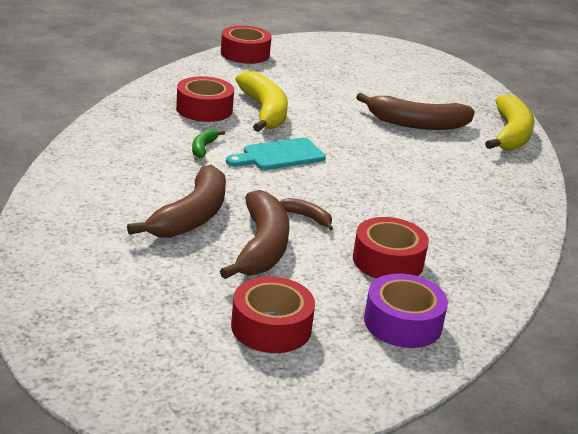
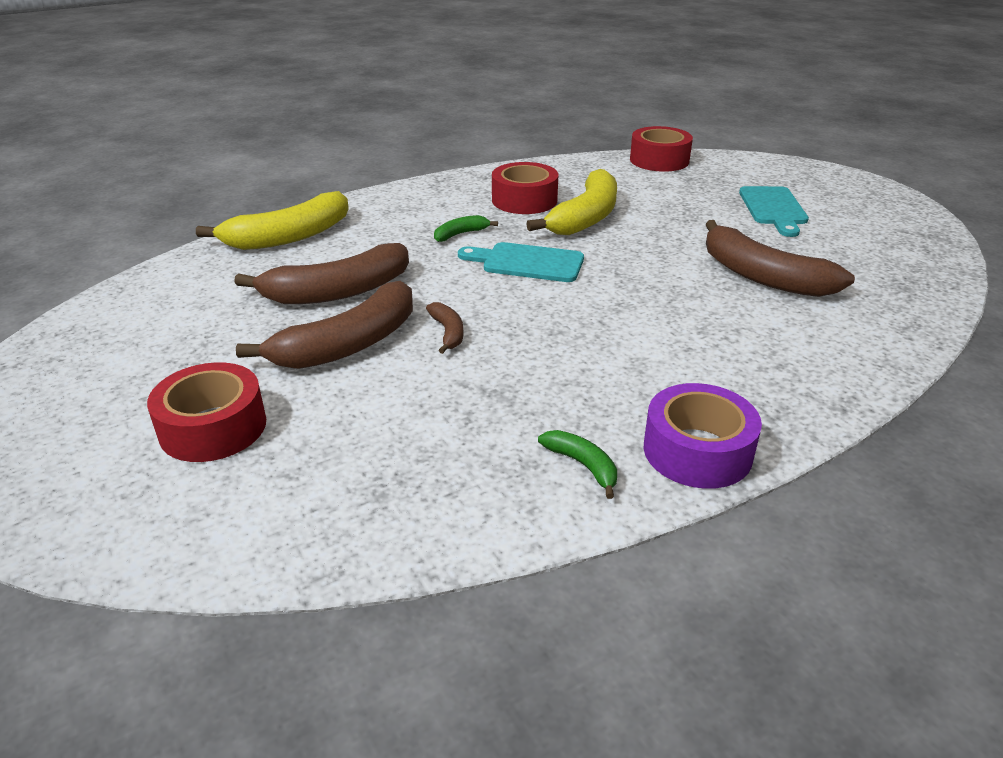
camera: 45 degrees right, 5 degrees up
red tape [353,217,429,279] -> none
purple tape [364,274,448,348] -> purple tape moved to [644,383,762,489]
yellow banana [485,94,535,151] -> yellow banana moved to [196,191,349,250]
none -> green banana [538,430,617,499]
none -> turquoise cutting board [739,186,809,237]

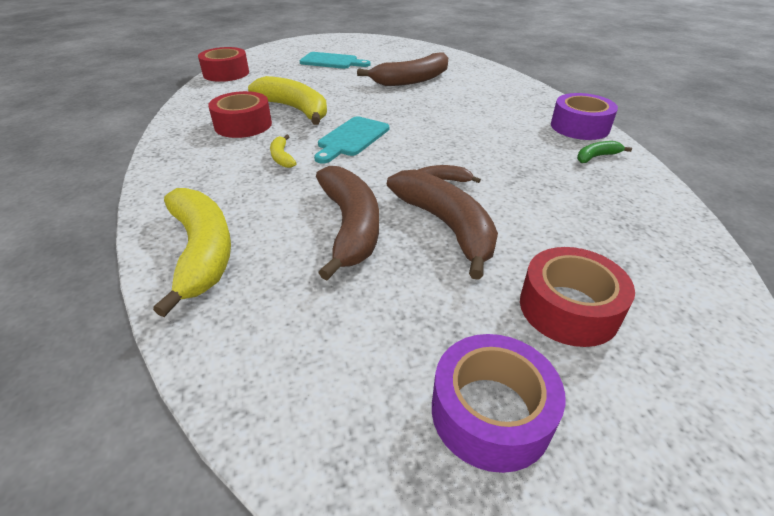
camera: 75 degrees left, 5 degrees up
green banana [434,215,498,242] -> yellow banana [270,135,297,168]
none -> purple tape [432,334,565,473]

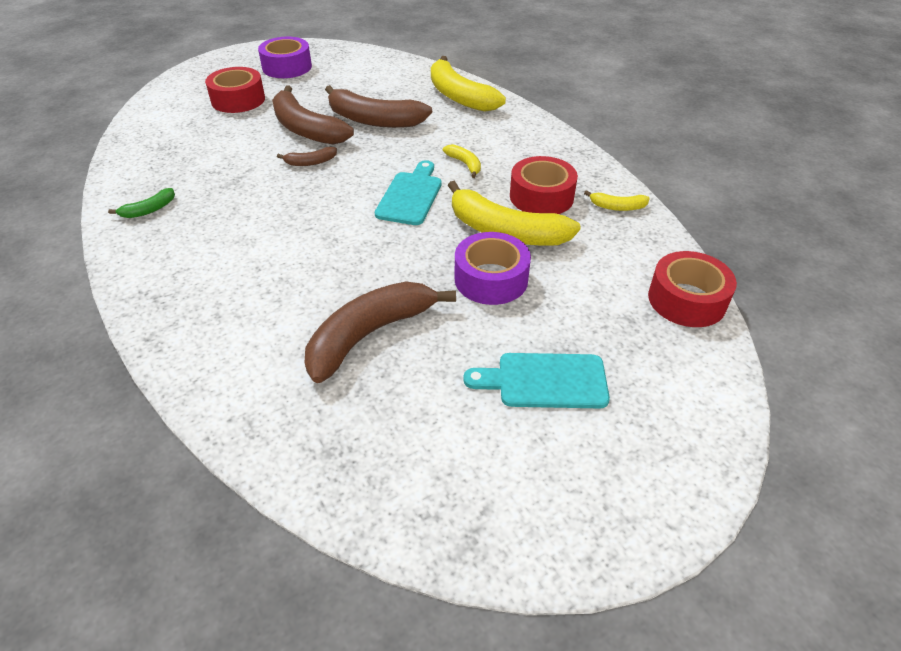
camera: 165 degrees right, 5 degrees up
brown banana [316,166,379,280] -> brown banana turned 45 degrees counterclockwise [325,85,432,128]
purple tape [551,93,618,140] -> purple tape moved to [455,232,531,305]
none -> yellow banana [584,190,650,211]

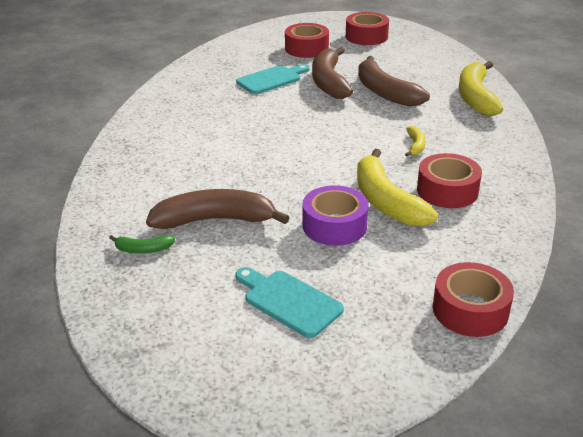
camera: 40 degrees right, 10 degrees down
green banana [108,188,175,218] -> green banana moved to [109,235,175,253]
purple tape [258,37,312,78] -> red tape [346,12,389,45]
brown banana [277,147,337,166] -> none
turquoise cutting board [375,160,442,225] -> turquoise cutting board moved to [236,64,310,94]
yellow banana [584,190,650,211] -> none

